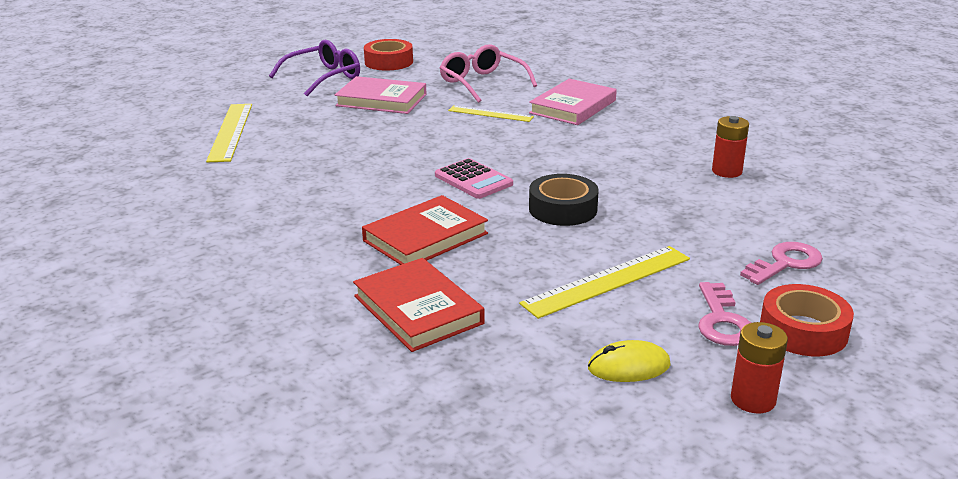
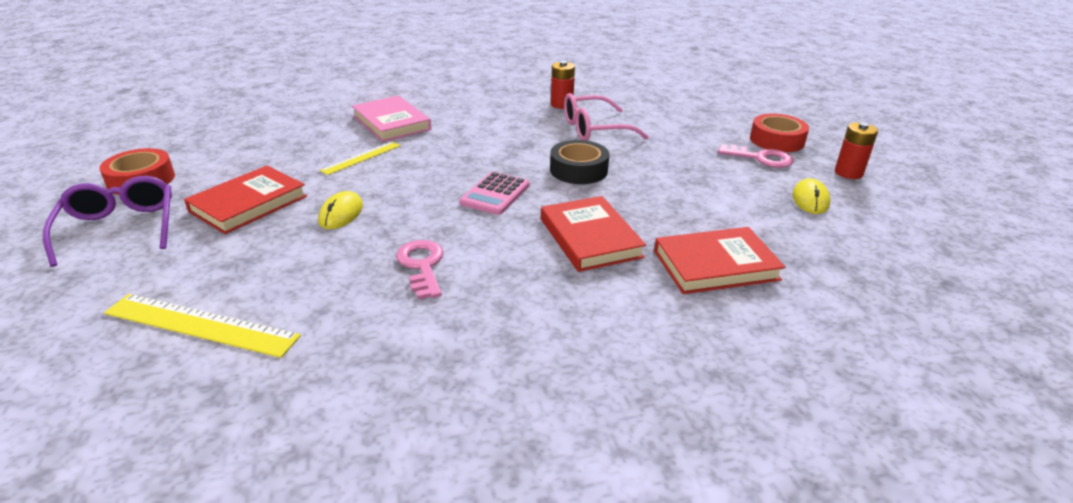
camera: 70 degrees left, 5 degrees up
pink book [335,76,426,114] -> red book [184,165,307,234]
pink calculator [435,158,513,199] -> pink calculator turned 135 degrees clockwise [460,172,530,215]
pink glasses [440,44,537,103] -> pink glasses moved to [564,93,649,141]
yellow ruler [519,246,690,319] -> none
pink key [740,242,823,285] -> pink key moved to [396,240,444,299]
none -> yellow mouse [318,191,363,229]

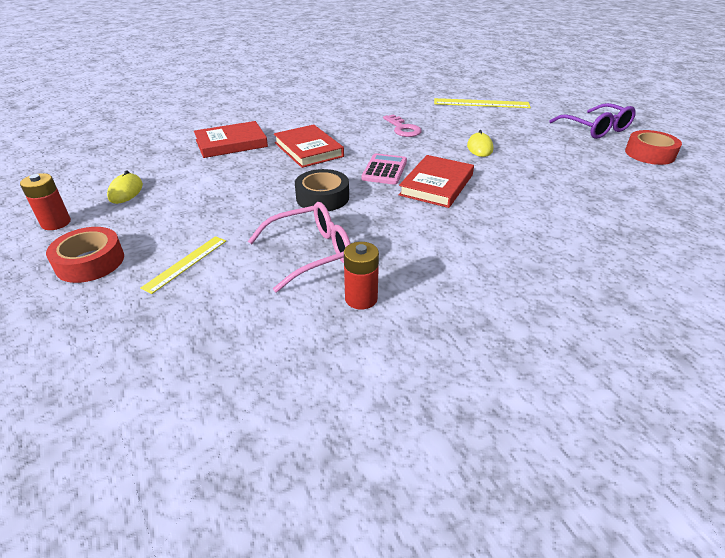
camera: 170 degrees right, 5 degrees up
red book [184,165,307,234] -> red book moved to [399,155,474,208]
yellow ruler [319,141,401,175] -> yellow ruler moved to [140,236,226,294]
pink book [352,96,431,142] -> none
pink key [718,144,794,168] -> none

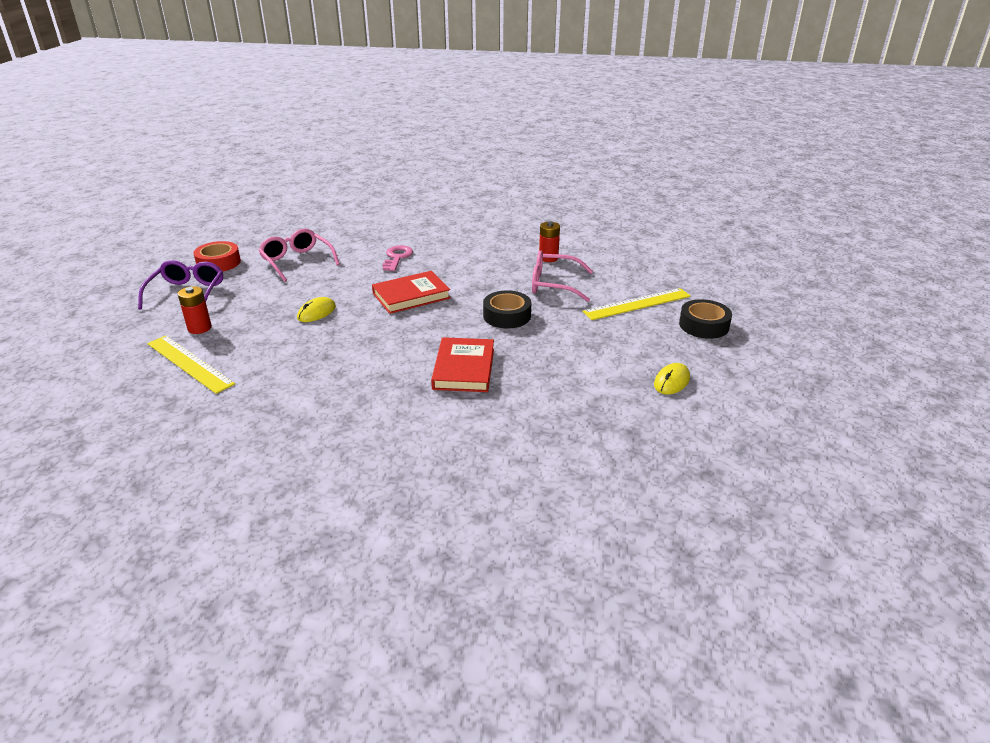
camera: 145 degrees left, 5 degrees down
red battery [20,173,71,230] -> red battery moved to [178,286,212,334]
red tape [46,227,124,283] -> black tape [679,299,732,339]
yellow ruler [140,236,226,294] -> yellow ruler [582,288,691,320], size x1.61
red book [194,121,268,158] -> none
pink calculator [361,153,407,185] -> none
pink key [383,114,422,137] -> pink key moved to [383,245,413,271]
none -> pink glasses [259,229,340,282]

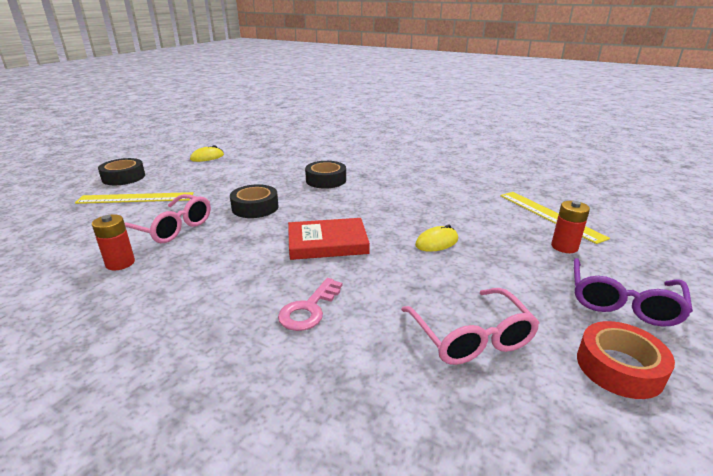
camera: 160 degrees left, 5 degrees down
red book [431,337,494,392] -> black tape [305,161,346,189]

